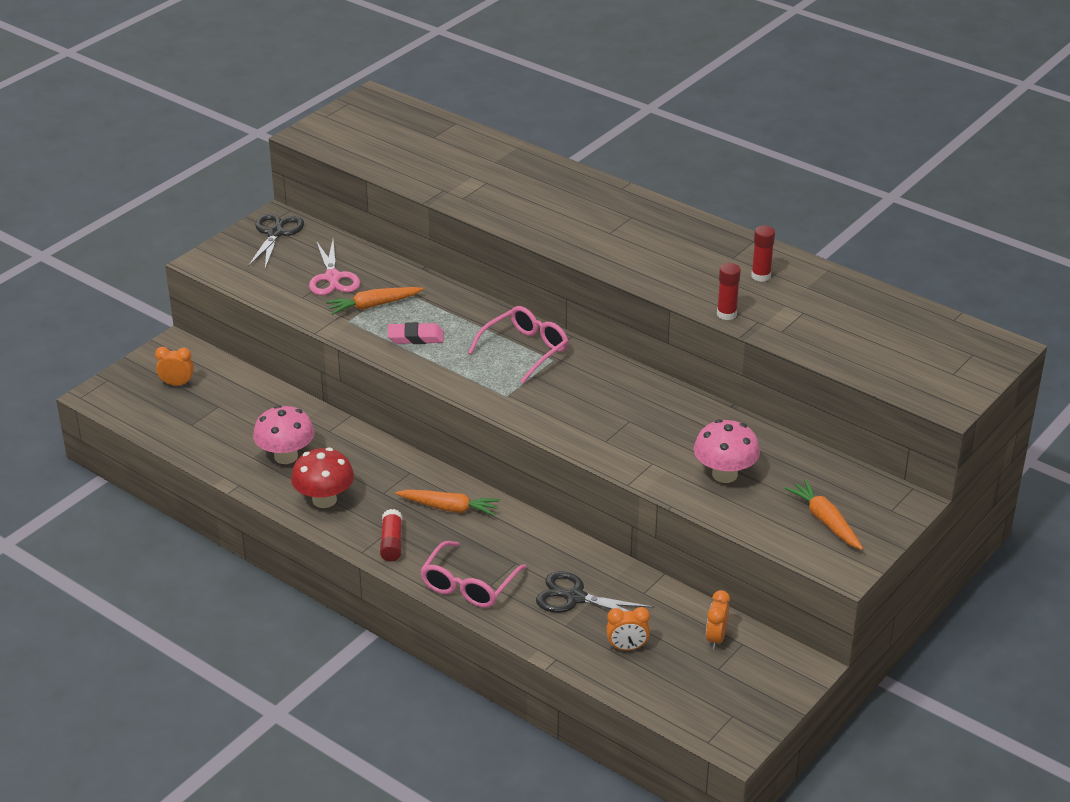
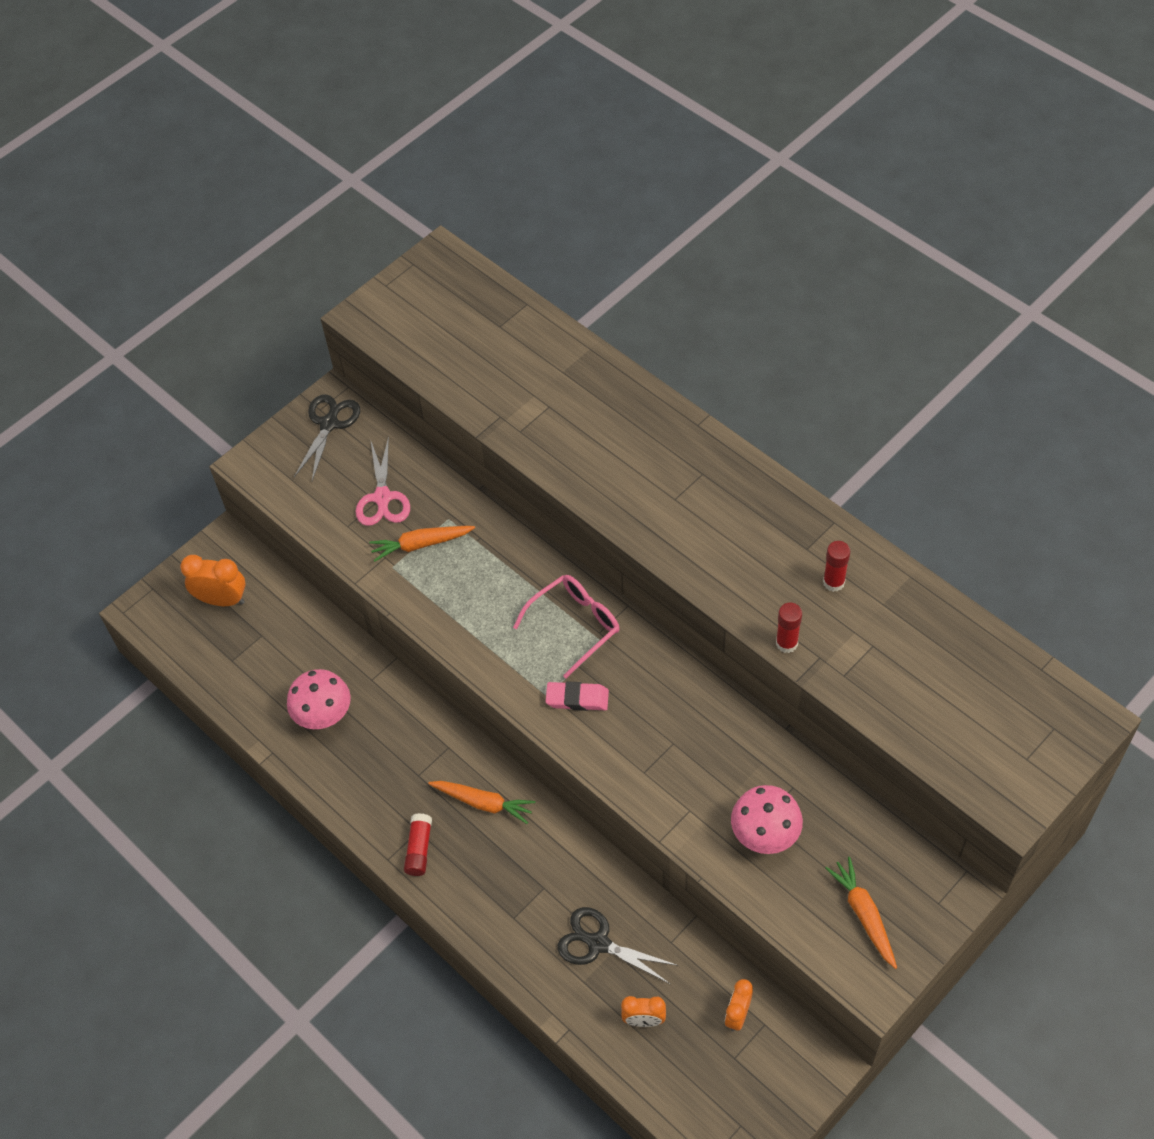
camera: 10 degrees right, 20 degrees up
orange clock [155,347,194,386] -> orange clock [180,555,246,606], size x1.53
red mushroom [291,447,354,508] -> none
pink eraser [388,322,443,344] -> pink eraser moved to [546,681,609,711]
pink glasses [420,541,526,608] -> none

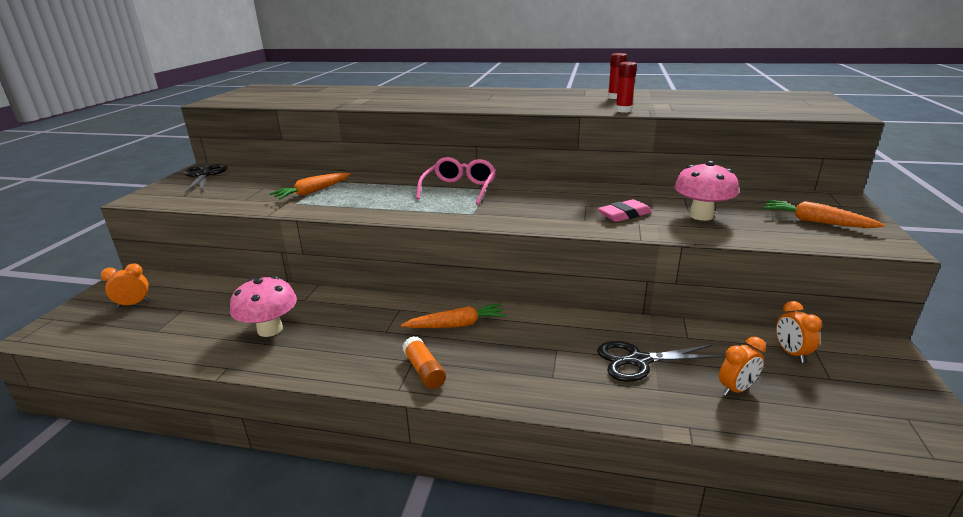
camera: 35 degrees left, 30 degrees down
orange clock [180,555,246,606] -> orange clock [101,263,149,308], size x0.66
pink scissors [356,436,410,526] -> none
red glue stick [404,813,432,876] -> orange glue stick [402,336,446,389]
pink eraser [546,681,609,711] -> pink eraser moved to [598,199,652,222]

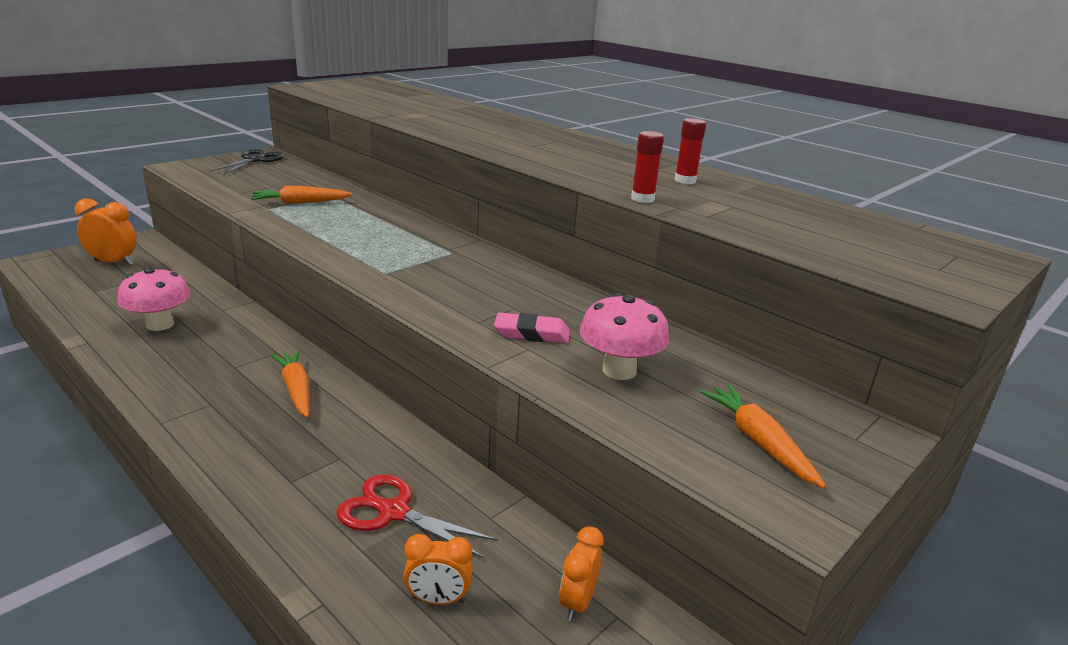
camera: 30 degrees right, 0 degrees up
orange clock [101,263,149,308] -> orange clock [75,198,137,265], size x1.53
orange carrot [401,303,507,328] -> orange carrot turned 135 degrees counterclockwise [271,350,310,418]
orange glue stick [402,336,446,389] -> none
pink glasses [416,157,496,205] -> none
black scissors [597,341,723,382] -> red scissors [336,474,498,559]

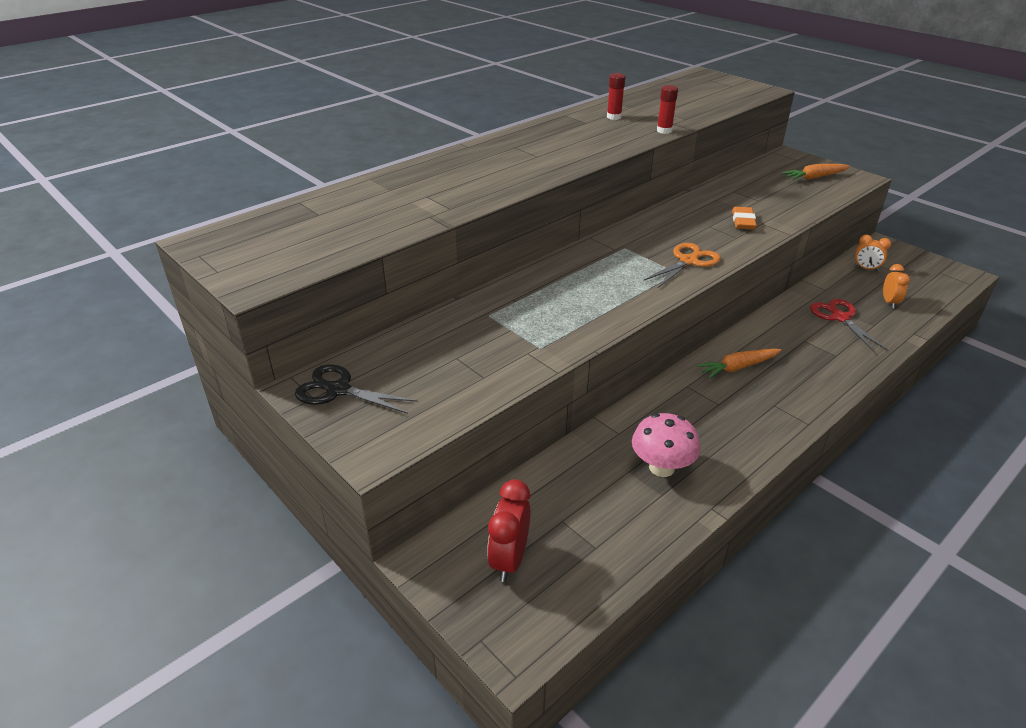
camera: 85 degrees left, 10 degrees up
orange clock [75,198,137,265] -> red clock [487,479,530,582]
orange carrot [251,186,353,204] -> none
red scissors [336,474,498,559] -> red scissors turned 135 degrees clockwise [810,299,888,352]
pink eraser [494,312,570,343] -> orange eraser [732,207,757,230]
pink mushroom [580,293,669,380] -> none
none -> orange scissors [643,243,721,288]

